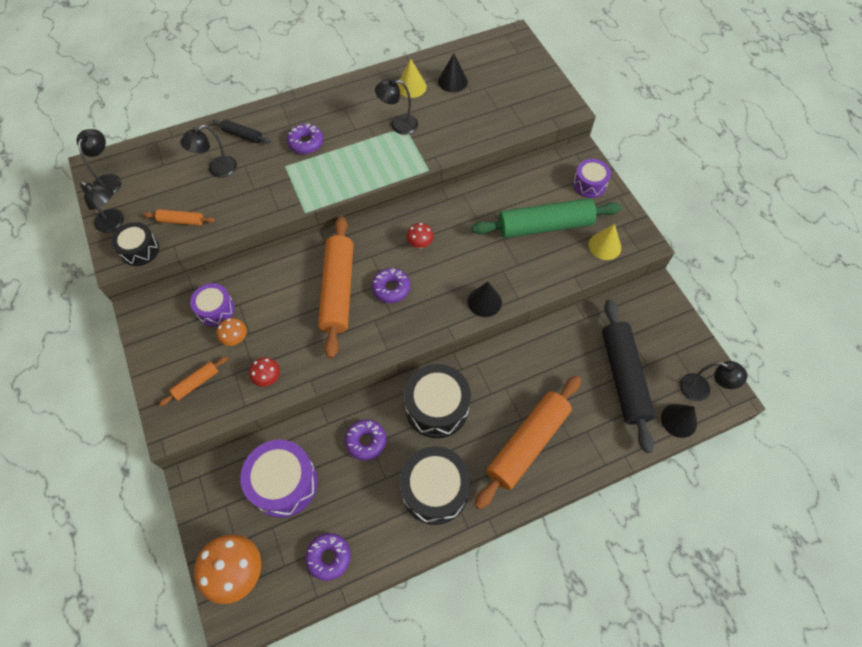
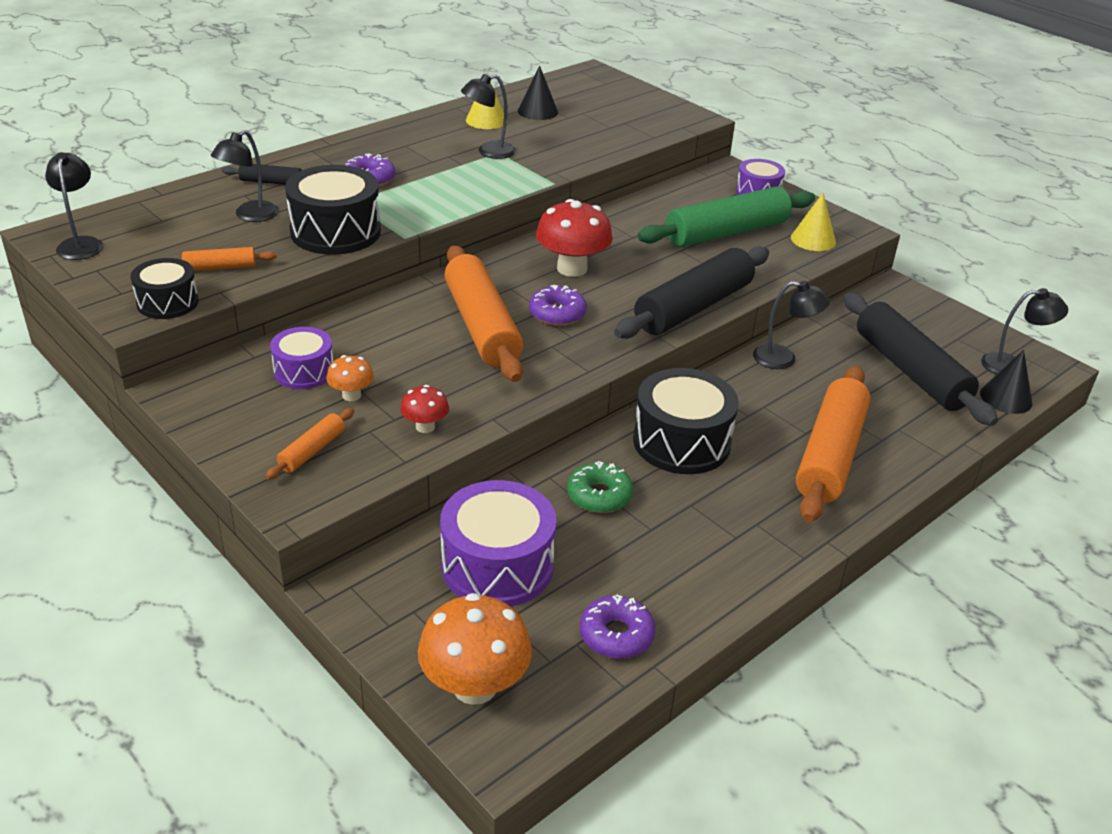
camera: 20 degrees left, 25 degrees down
black lamp [79,181,124,233] -> black lamp moved to [753,281,830,369]
purple donut [345,420,386,460] -> green donut [567,461,633,513]
black drum [400,446,471,525] -> black drum moved to [285,165,381,255]
red mushroom [406,223,434,249] -> red mushroom [536,199,613,277], size x1.93
black cone [468,282,502,317] -> black rolling pin [614,246,769,339]

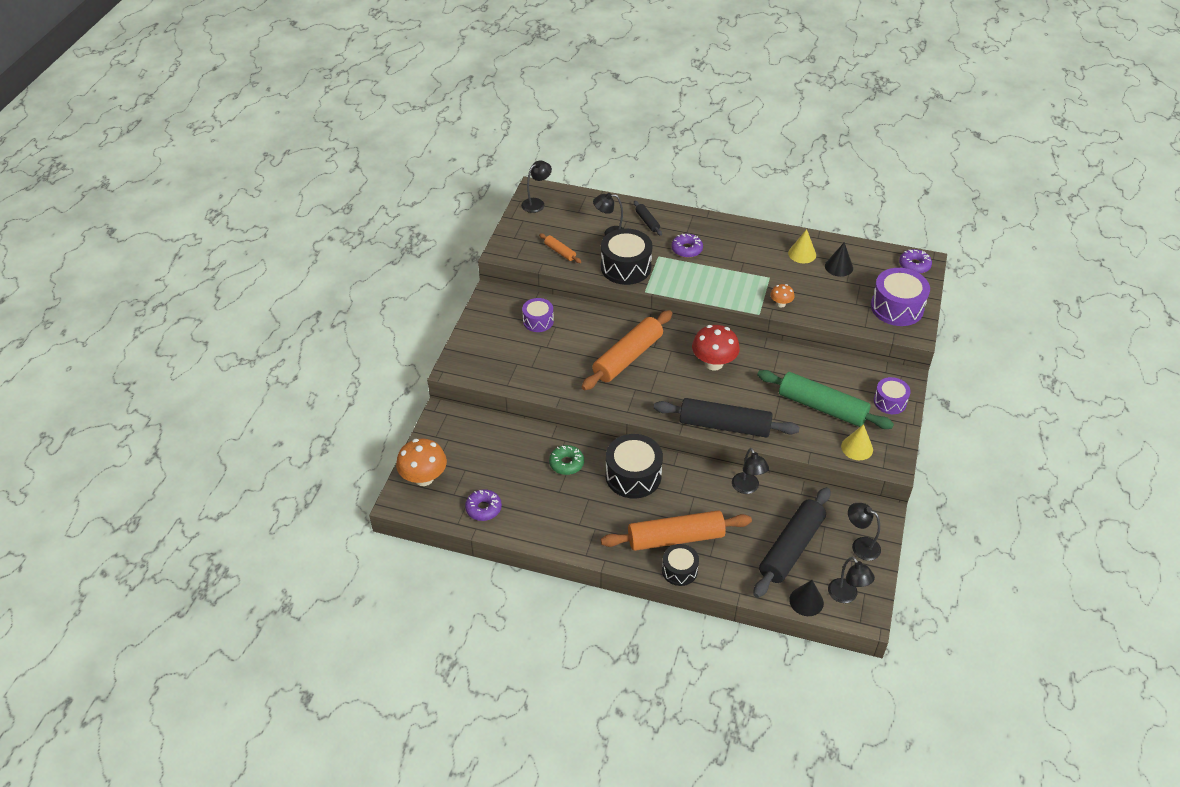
camera: 60 degrees right, 10 degrees up
black drum [131,258,199,319] -> black drum moved to [662,544,699,586]
orange rolling pin [265,408,354,480] -> none
orange mushroom [326,355,374,401] -> orange mushroom moved to [770,284,795,307]
red mushroom [400,385,449,433] -> none
purple drum [440,480,556,607] -> purple drum moved to [871,268,930,326]
black lamp [461,74,516,159] -> black lamp moved to [848,503,881,561]
purple donut [529,285,587,326] -> purple donut moved to [899,249,932,274]

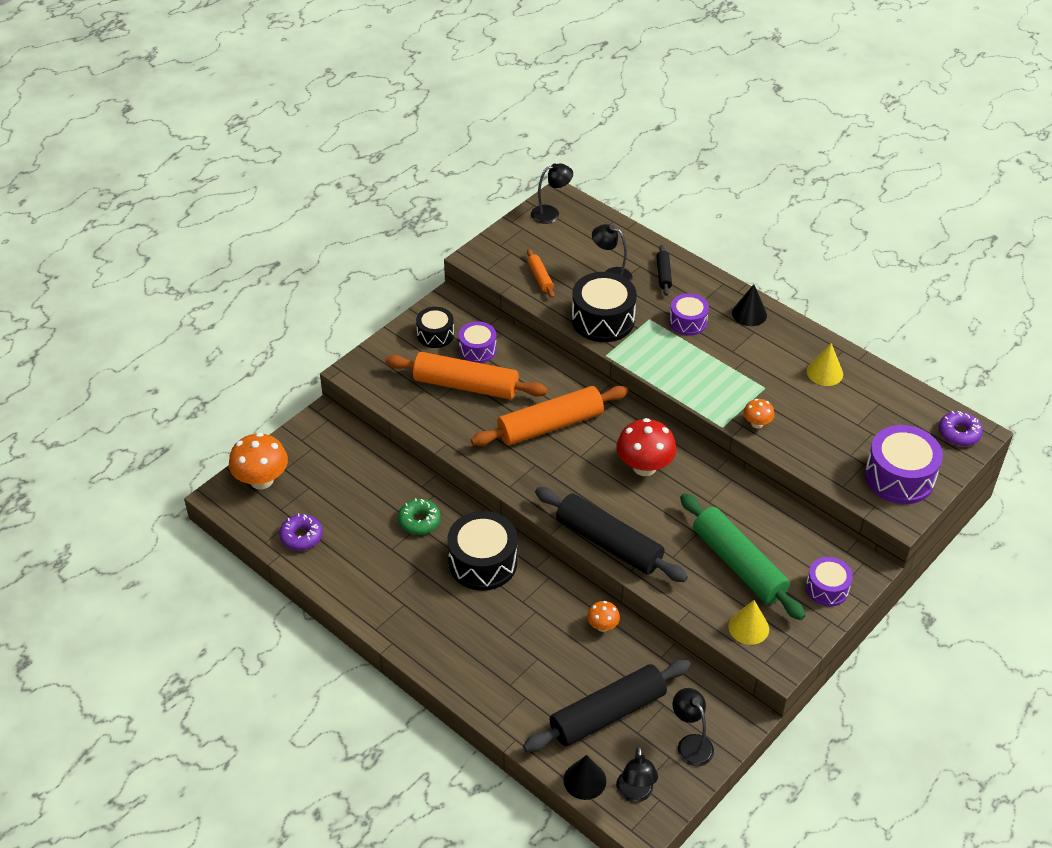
camera: 25 degrees right, 0 degrees up
orange rolling pin [601,510,752,551] -> orange rolling pin moved to [385,352,548,399]
black drum [662,544,699,586] -> black drum moved to [416,307,454,348]
purple donut [671,234,703,258] -> purple drum [669,293,709,336]
black lamp [732,448,769,494] -> orange mushroom [587,601,620,632]
black cone [825,242,853,277] -> black cone moved to [732,284,767,326]

